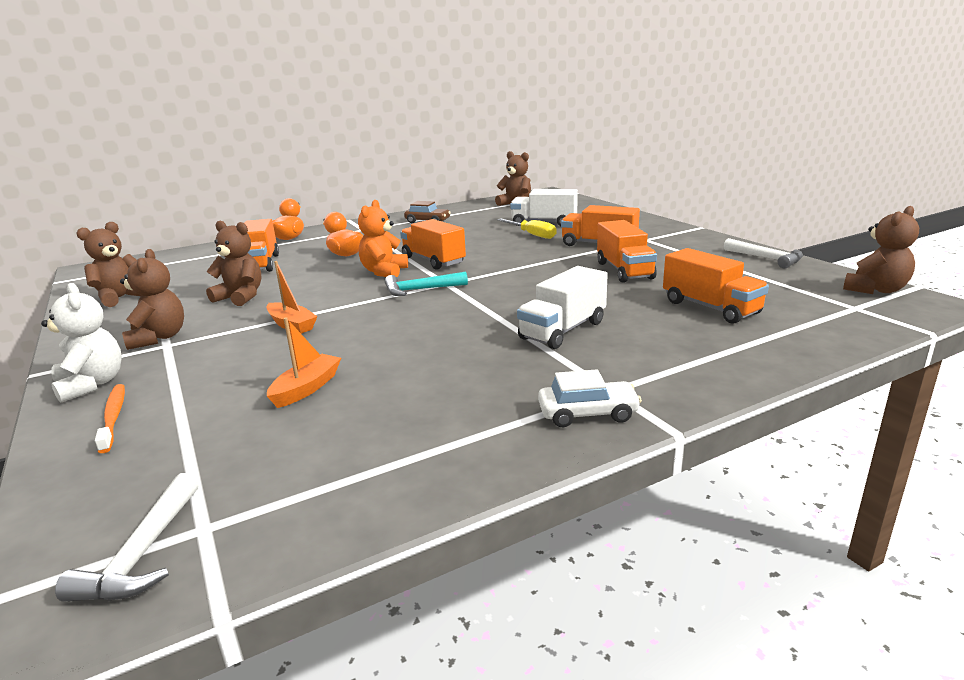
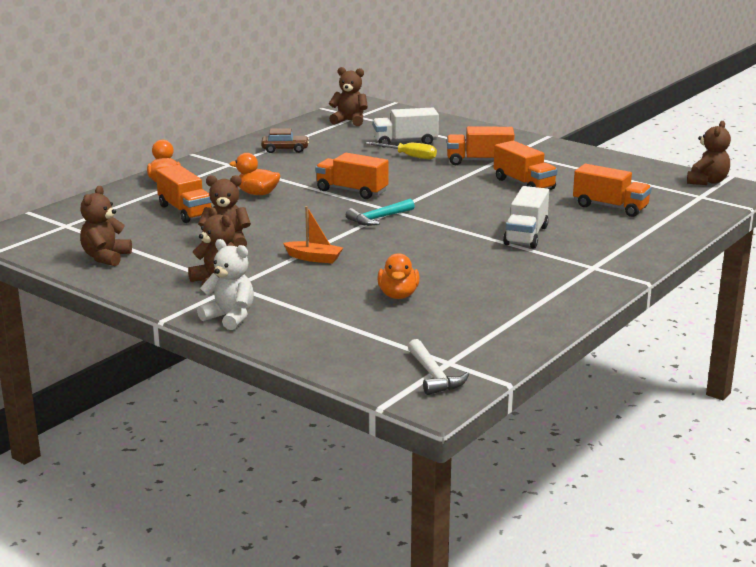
camera: 25 degrees left, 0 degrees up
orange toothbrush [95,384,125,453] -> none
orange boat [267,317,341,408] -> orange duck [377,253,420,299]
orange teddy bear [358,200,408,277] -> none
white car [538,369,642,427] -> none
white hammer [724,238,803,269] -> none

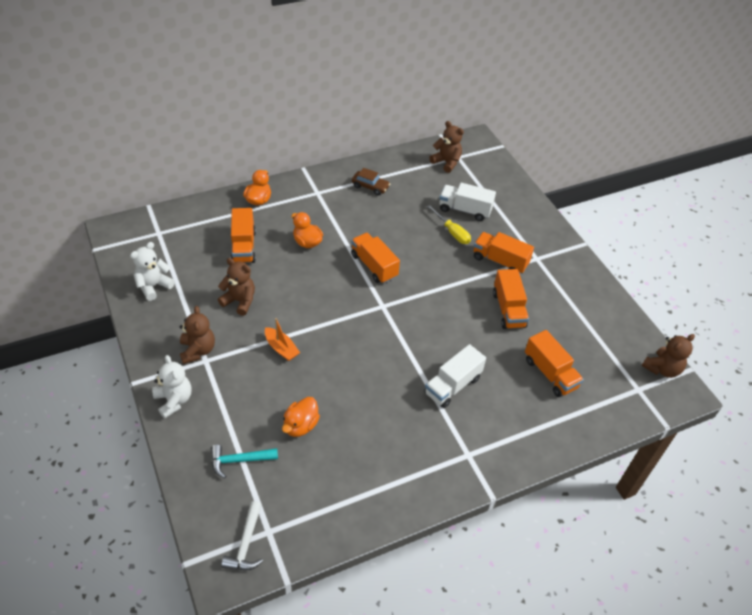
camera: 25 degrees right, 25 degrees up
brown teddy bear [80,186,132,266] -> white teddy bear [130,242,175,301]
turquoise hammer [346,199,415,226] -> turquoise hammer moved to [211,444,278,478]

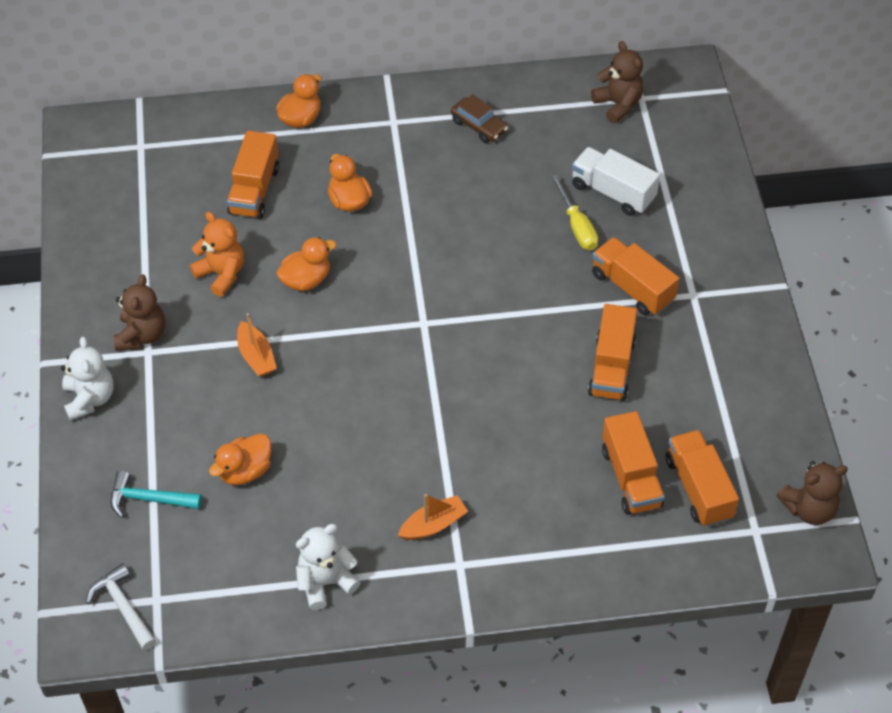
camera: 20 degrees right, 5 degrees up
white teddy bear [130,242,175,301] -> white teddy bear moved to [296,524,361,610]
brown teddy bear [218,258,255,316] -> orange teddy bear [190,212,244,297]
white hammer [221,501,263,570] -> white hammer turned 120 degrees clockwise [86,563,156,650]
orange truck [351,233,400,284] -> orange truck moved to [666,430,739,527]
white truck [424,344,486,408] -> none
none -> orange duck [276,237,336,291]
none -> orange boat [398,494,468,540]

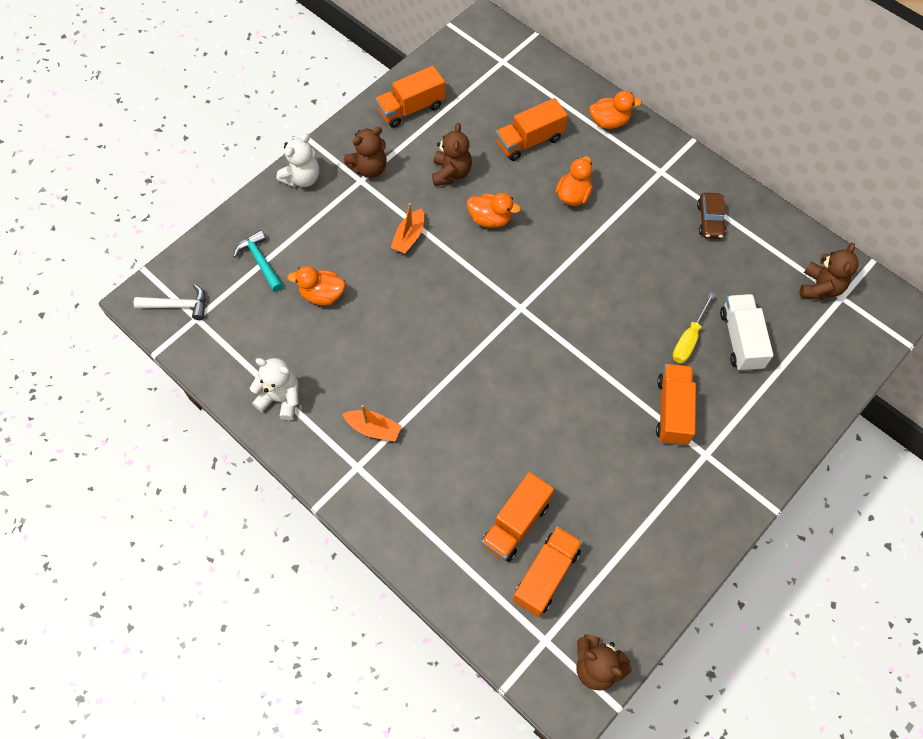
camera: 50 degrees right, 10 degrees up
white hammer [86,563,156,650] -> white hammer turned 75 degrees clockwise [134,284,206,320]
orange teddy bear [190,212,244,297] -> brown teddy bear [432,123,472,186]
orange truck [588,304,637,401] -> orange truck moved to [375,66,445,128]

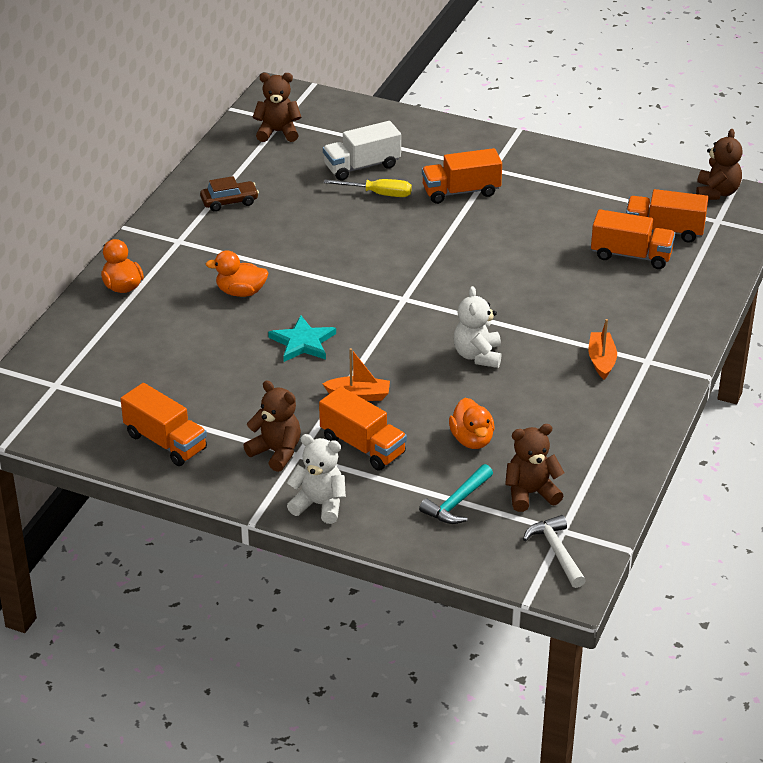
camera: 110 degrees left, 25 degrees down
white teddy bear [250,358,299,421] -> white teddy bear moved to [453,286,501,368]
brown teddy bear [432,123,472,186] -> brown teddy bear moved to [505,424,565,512]
orange duck [467,193,521,228] -> turquoise star [268,315,336,362]
orange truck [496,98,568,161] -> orange truck moved to [319,386,407,471]

